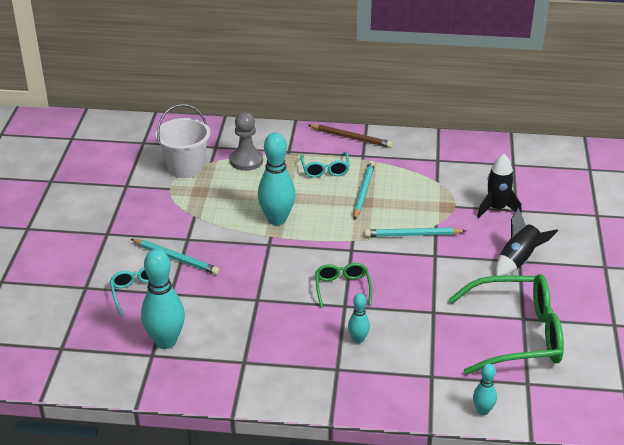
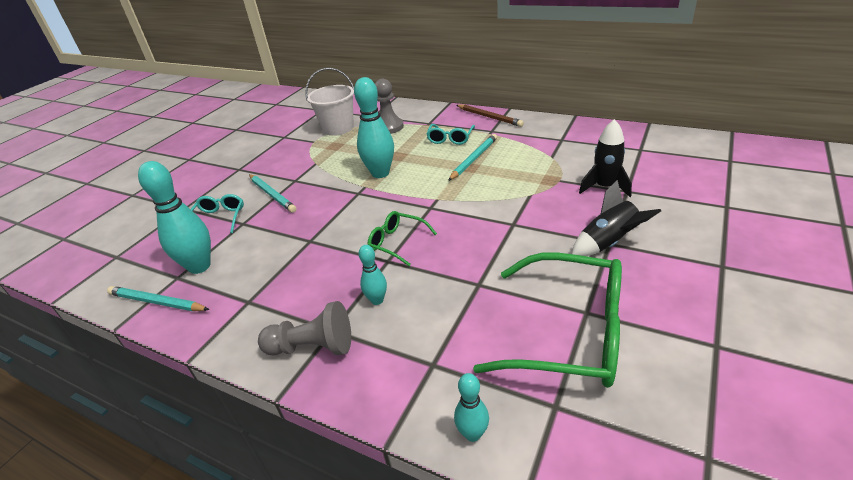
camera: 25 degrees right, 0 degrees up
green glasses [315,263,372,308] -> green glasses turned 75 degrees counterclockwise [368,211,437,266]
turquoise pencil [364,227,467,237] -> turquoise pencil moved to [107,286,210,311]
none -> grey pawn [258,301,351,355]

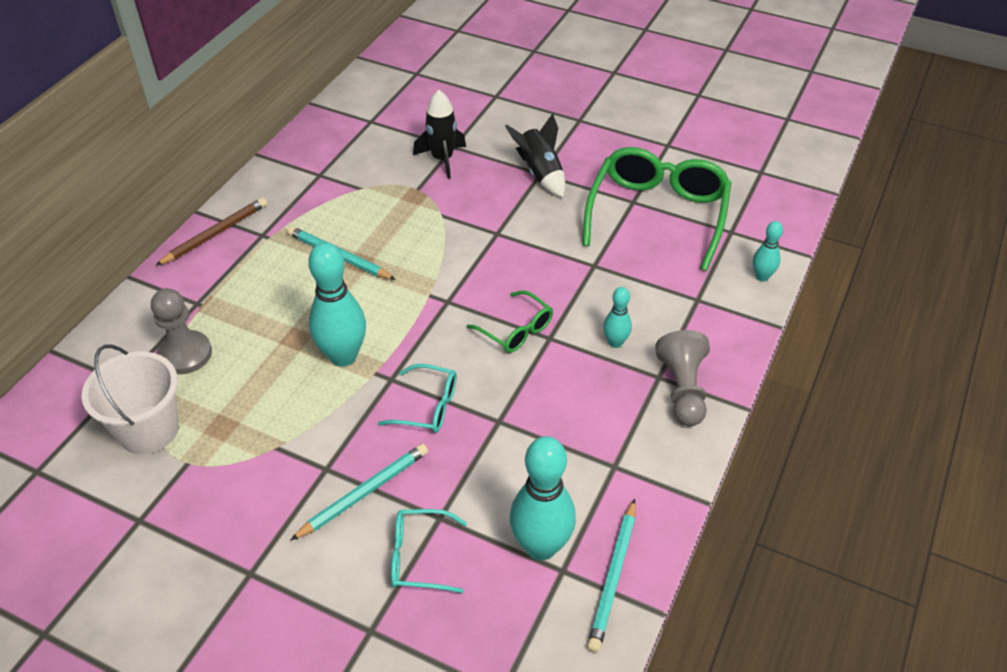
camera: 95 degrees left, 10 degrees up
green glasses [368,211,437,266] -> green glasses turned 75 degrees counterclockwise [467,290,553,353]
turquoise glasses [426,124,475,145] -> turquoise glasses moved to [378,364,457,433]

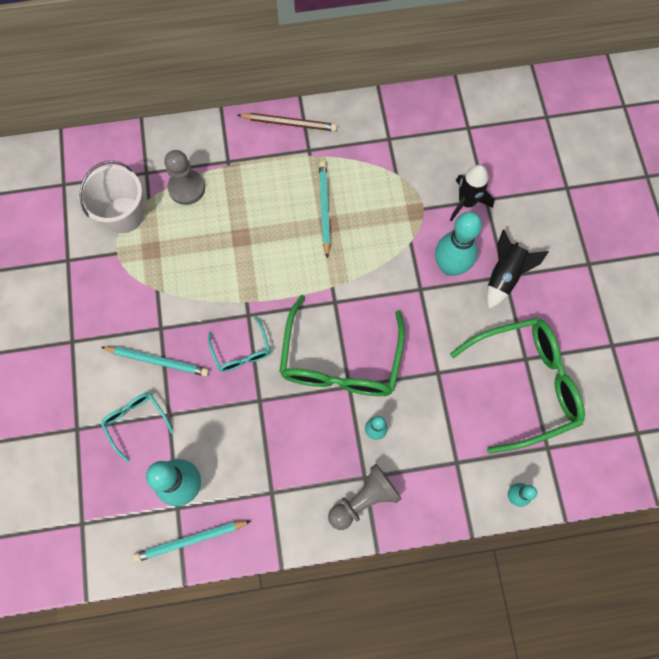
camera: 55 degrees right, 25 degrees up
turquoise bowling pin [308,242,366,367] -> turquoise bowling pin moved to [435,212,482,276]
green glasses [467,290,553,353] -> green glasses [279,295,405,396], size x2.05

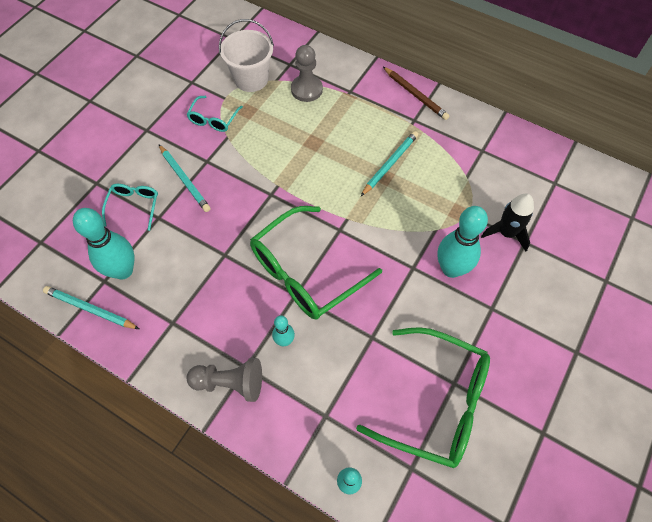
camera: 40 degrees right, 10 degrees down
turquoise glasses [208,316,270,372] -> turquoise glasses moved to [186,96,243,132]
black rocket [487,230,549,309] -> none

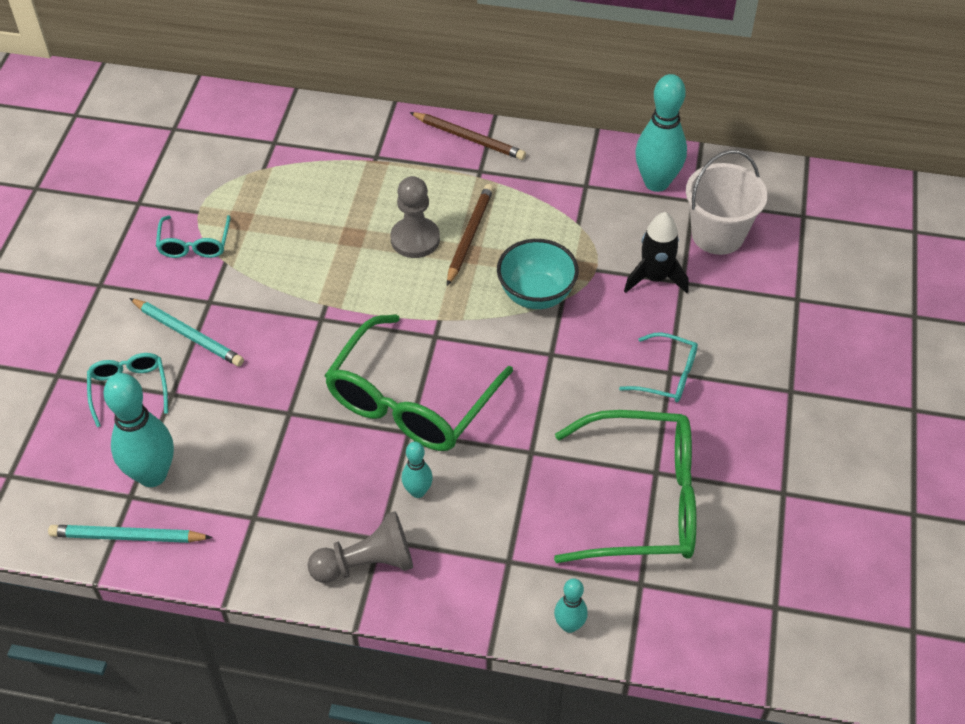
camera: 20 degrees left, 10 degrees down
white bucket [219,19,274,92] -> white bucket moved to [686,150,768,255]
grey pawn [291,45,323,102] -> grey pawn moved to [391,176,440,258]
turquoise pencil [361,131,418,196] -> brown pencil [447,184,494,286]
turquoise bowling pin [437,206,488,278] -> turquoise bowling pin moved to [635,74,687,192]
none -> turquoise bowl [497,239,579,309]
none -> turquoise glasses [619,332,698,402]

